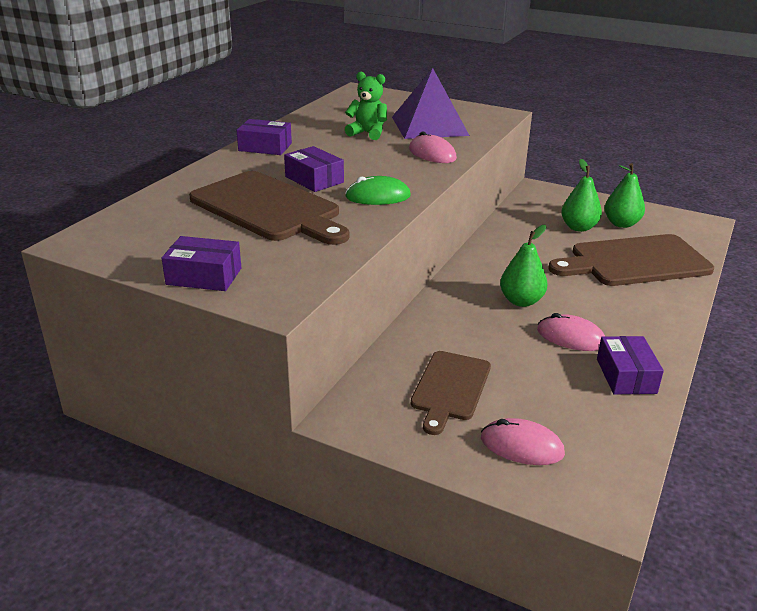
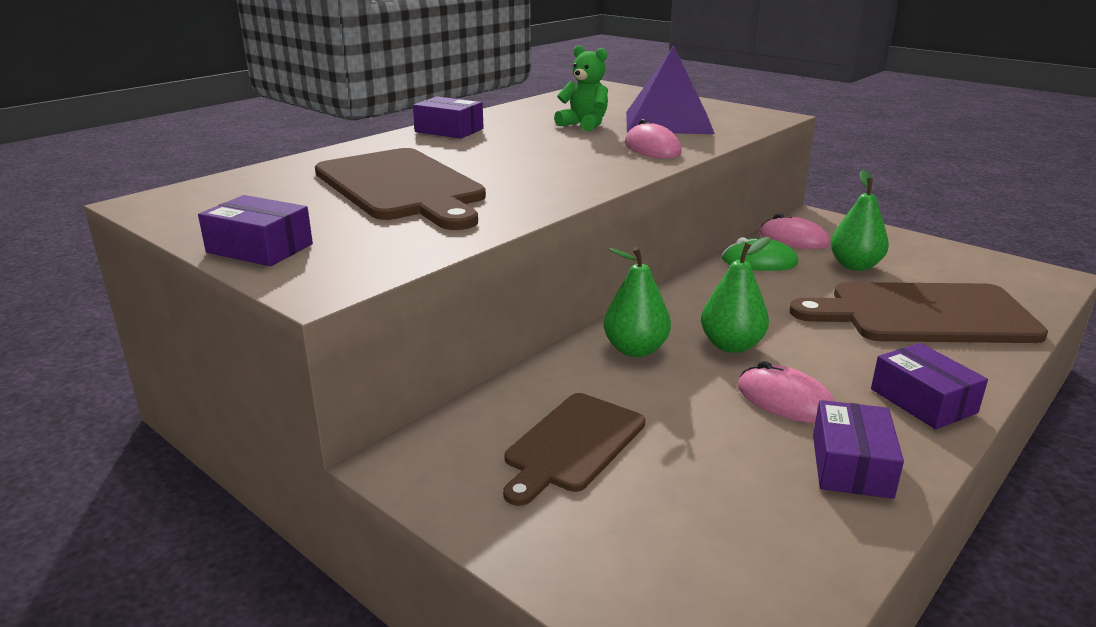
camera: 15 degrees right, 5 degrees down
purple box [284,146,344,192] -> purple box moved to [871,343,988,429]
green mouse [345,176,411,205] -> green mouse moved to [722,237,798,271]
pink mouse [481,418,565,465] -> pink mouse moved to [760,214,830,249]
green pear [605,163,645,228] -> green pear moved to [604,247,671,357]

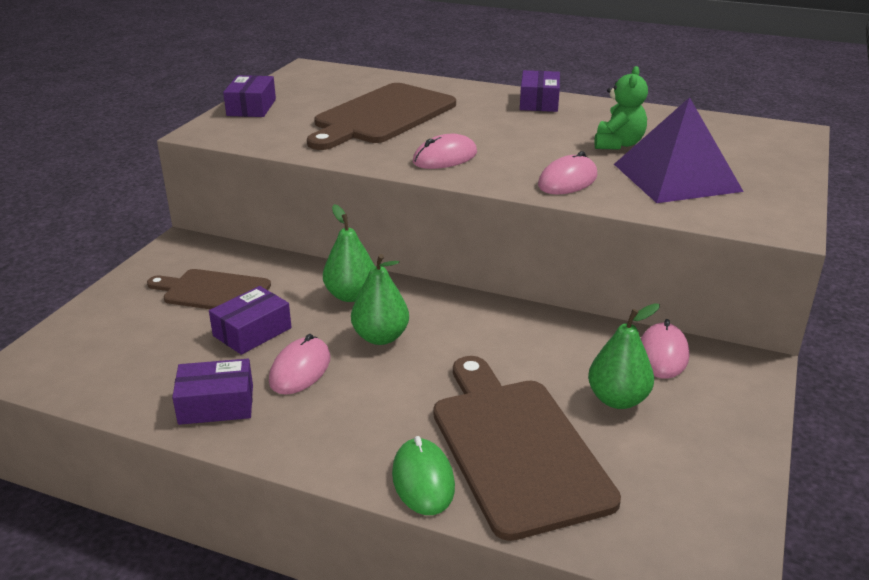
camera: 70 degrees right, 5 degrees up
green mouse [722,237,798,271] -> green mouse moved to [392,436,455,515]
purple box [871,343,988,429] -> purple box moved to [209,286,292,355]
none -> pink mouse [413,134,477,169]

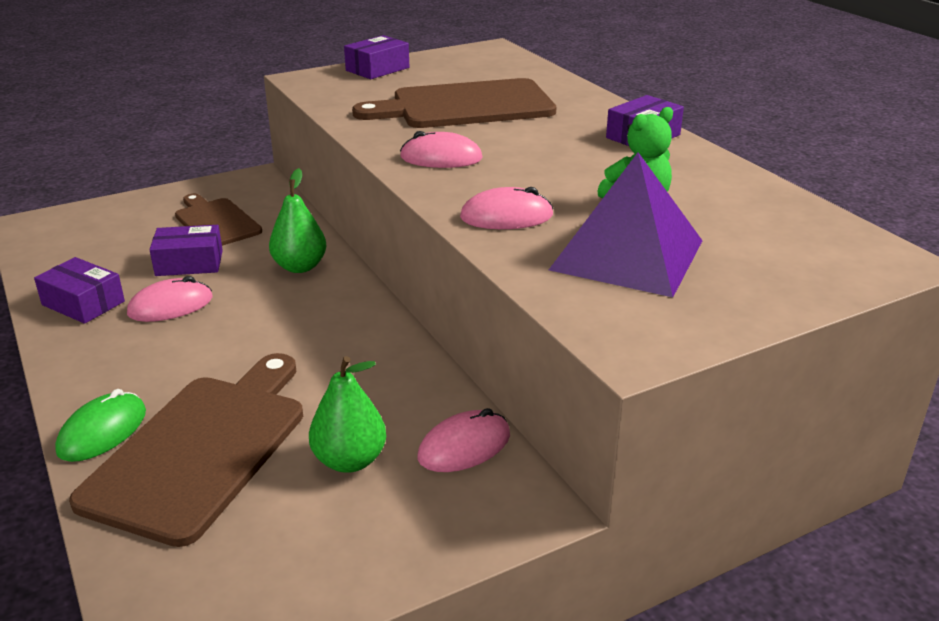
camera: 40 degrees right, 0 degrees up
green pear [351,254,409,345] -> none

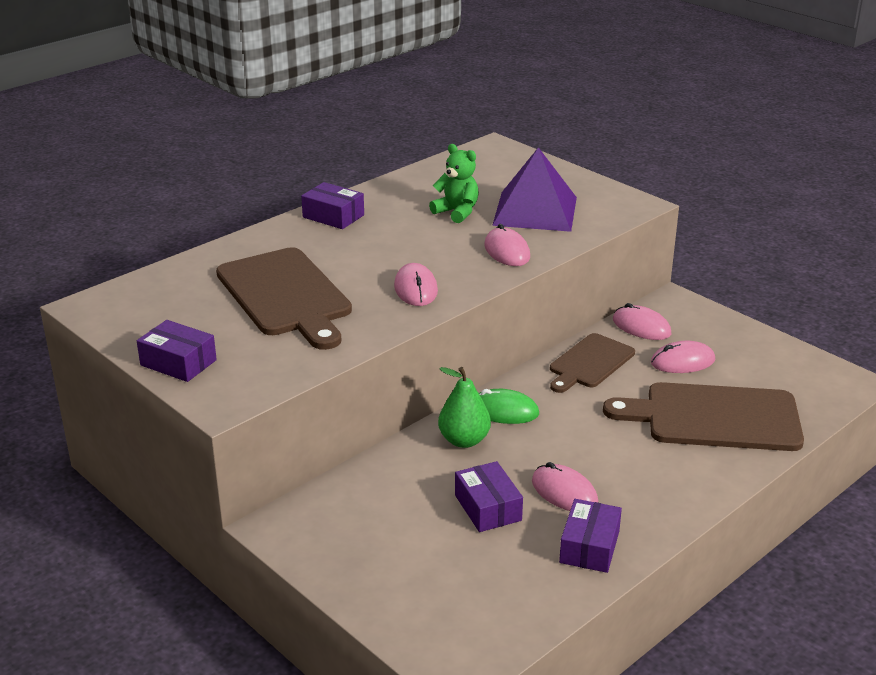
camera: 105 degrees left, 0 degrees up
green mouse [55,389,146,462] -> green mouse moved to [479,389,539,424]
brown cutting board [175,194,262,246] -> brown cutting board moved to [550,333,635,393]
green pear [309,356,386,473] -> pink mouse [651,341,715,373]

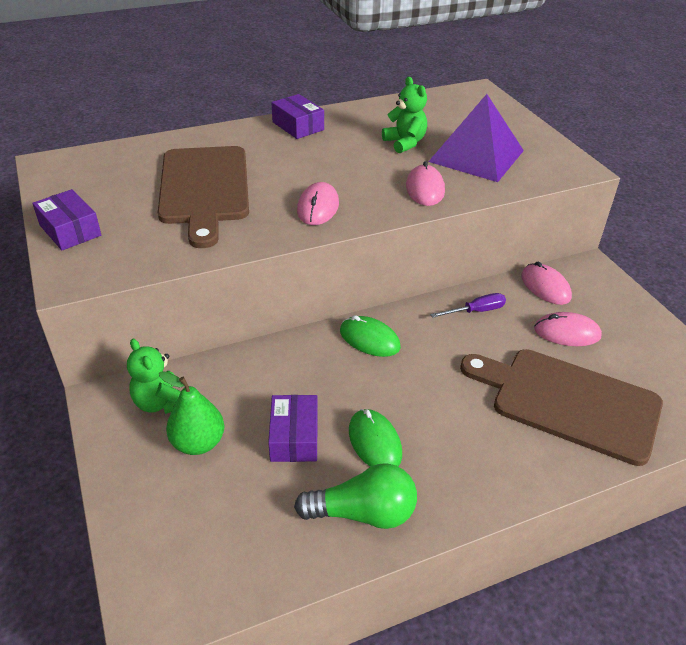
camera: 20 degrees right, 10 degrees up
green pear [438,367,491,448] -> green pear moved to [159,371,224,455]
pink mouse [532,462,598,511] -> green mouse [349,409,402,467]
brown cutting board [550,333,635,393] -> purple screwdriver [430,293,506,318]
purple box [559,499,622,573] -> green light bulb [294,463,417,529]
none -> green teddy bear [127,339,180,414]

